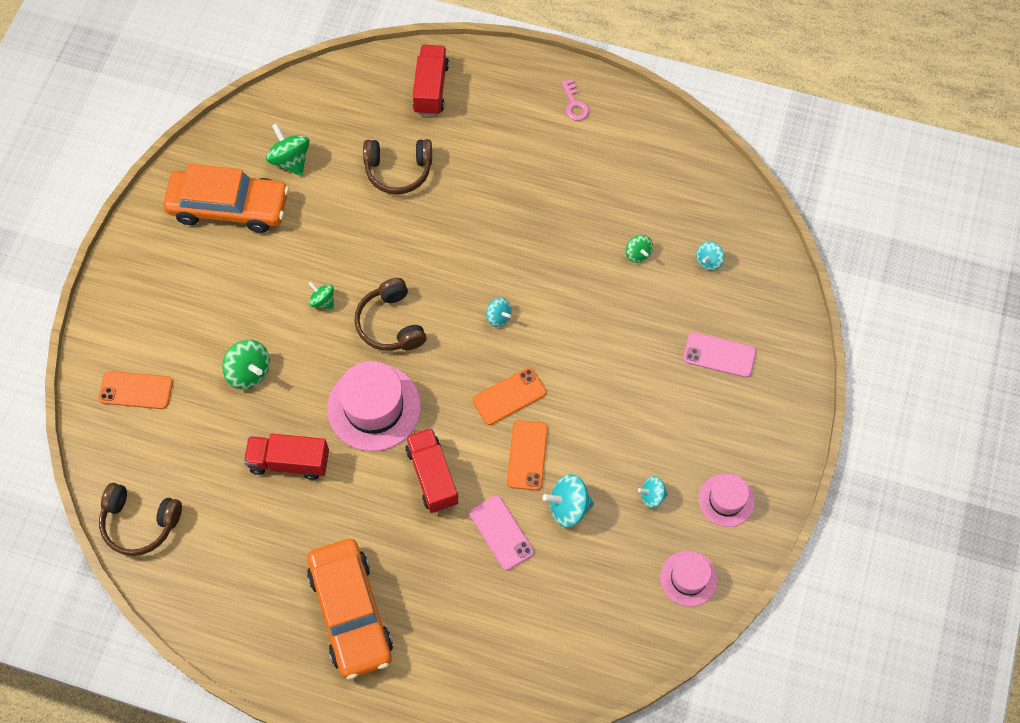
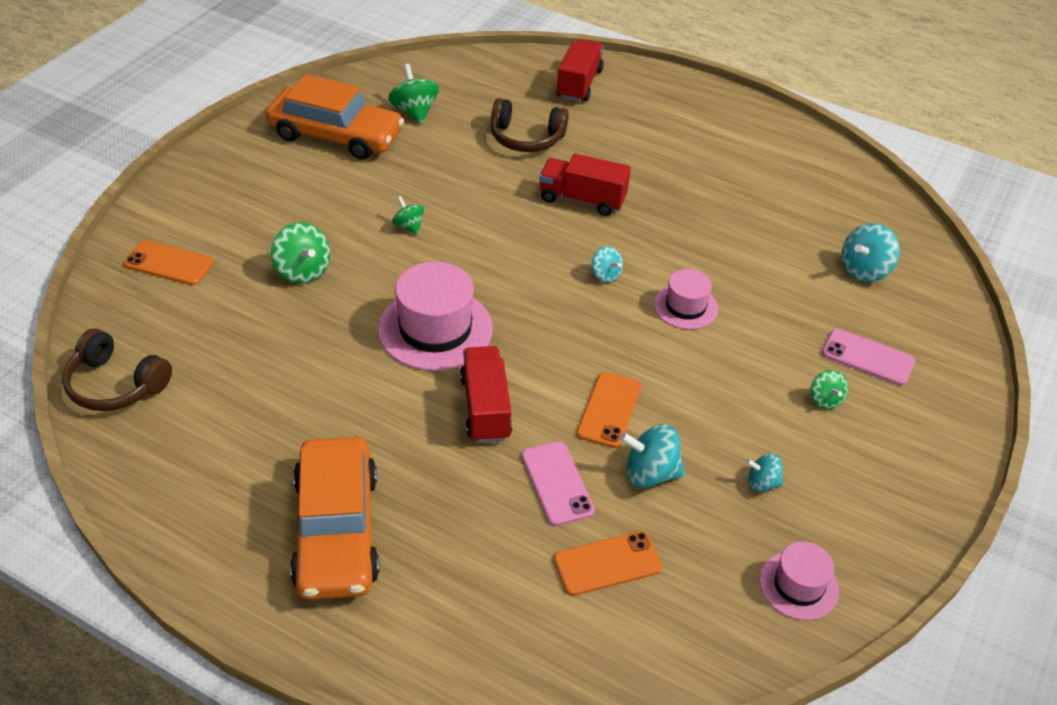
camera: 10 degrees right, 20 degrees down
red truck [244,434,329,480] -> red truck moved to [539,153,631,216]
brown headphones [354,278,426,351] -> none
orange phone [473,368,546,425] -> orange phone moved to [554,531,662,596]
pink key [561,79,589,121] -> none
green spinning top [626,235,653,263] -> green spinning top moved to [811,370,848,409]
turquoise spinning top [696,242,725,271] -> turquoise spinning top [841,223,900,282], size x1.65
pink hat [699,474,755,527] -> pink hat moved to [654,269,718,330]

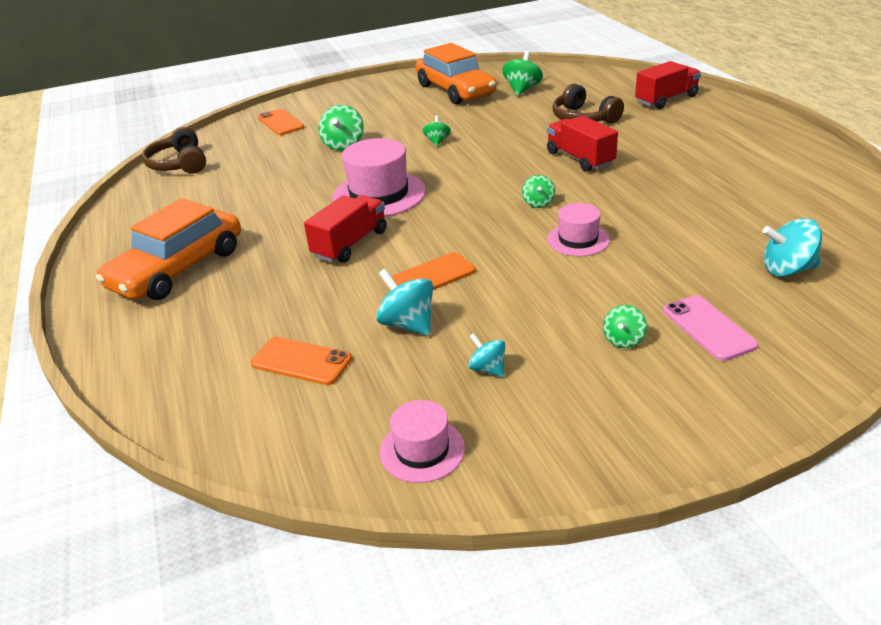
camera: 45 degrees right, 10 degrees down
pink phone [521,441,595,526] -> none
turquoise spinning top [592,246,623,283] -> green spinning top [522,175,555,208]

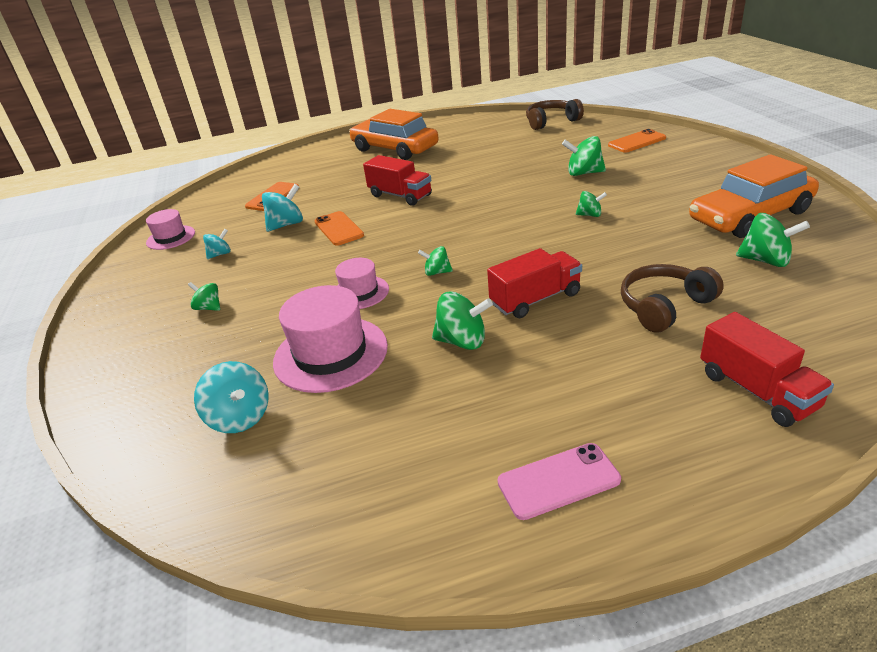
camera: 95 degrees right, 0 degrees up
pink hat [332,138,426,217] -> pink hat moved to [273,285,388,393]
pink phone [663,295,758,361] -> pink phone moved to [498,443,621,520]
turquoise spinning top [762,218,822,277] -> turquoise spinning top turned 135 degrees clockwise [194,361,269,433]
none -> green spinning top [432,291,493,350]

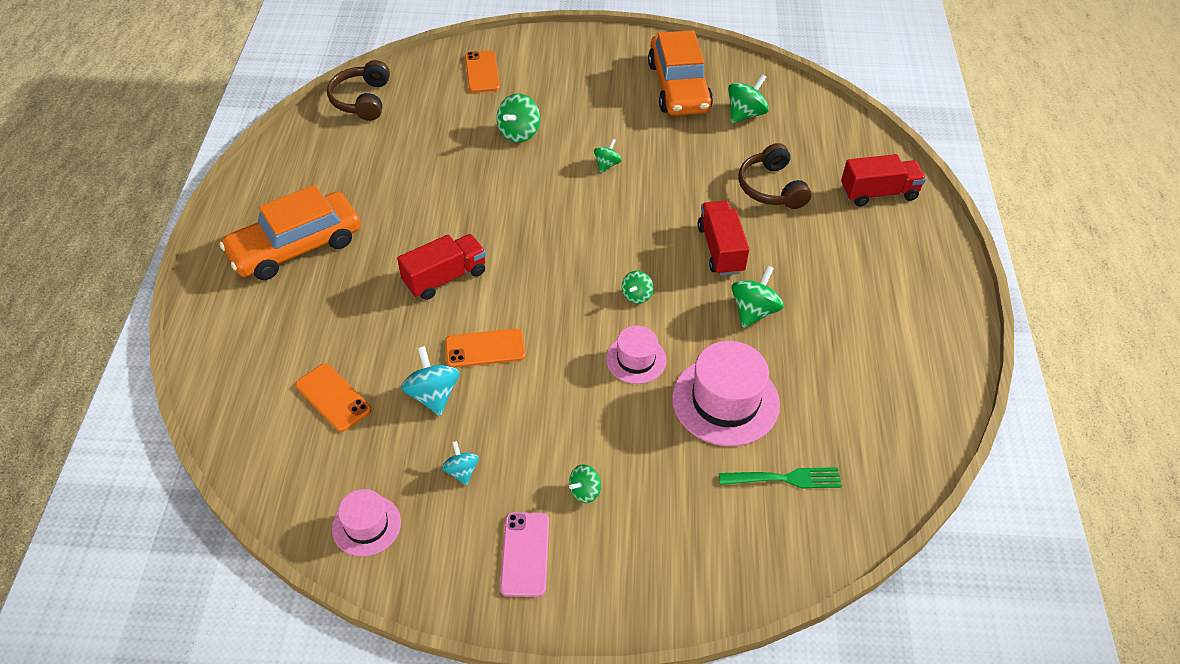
camera: 75 degrees left, 15 degrees up
turquoise spinning top [194,361,269,433] -> green fork [719,467,842,488]
pink phone [498,443,621,520] -> pink phone moved to [500,512,549,597]

